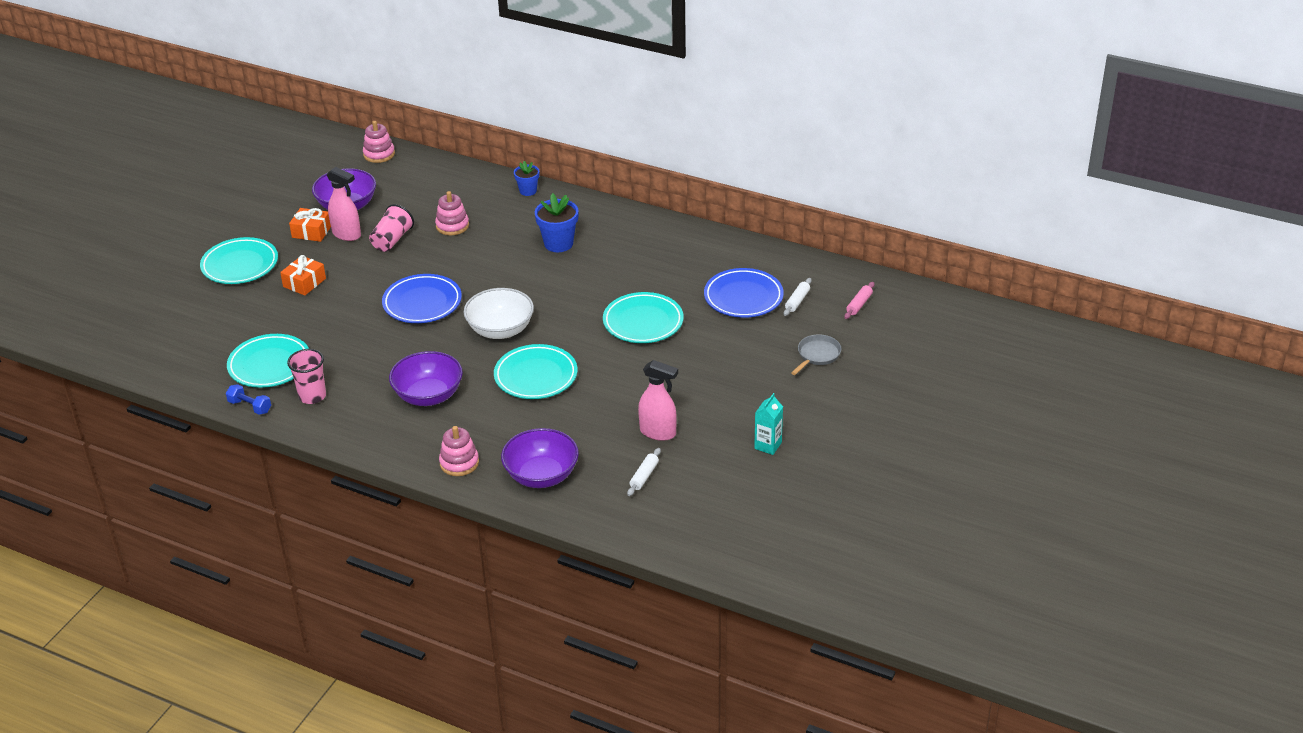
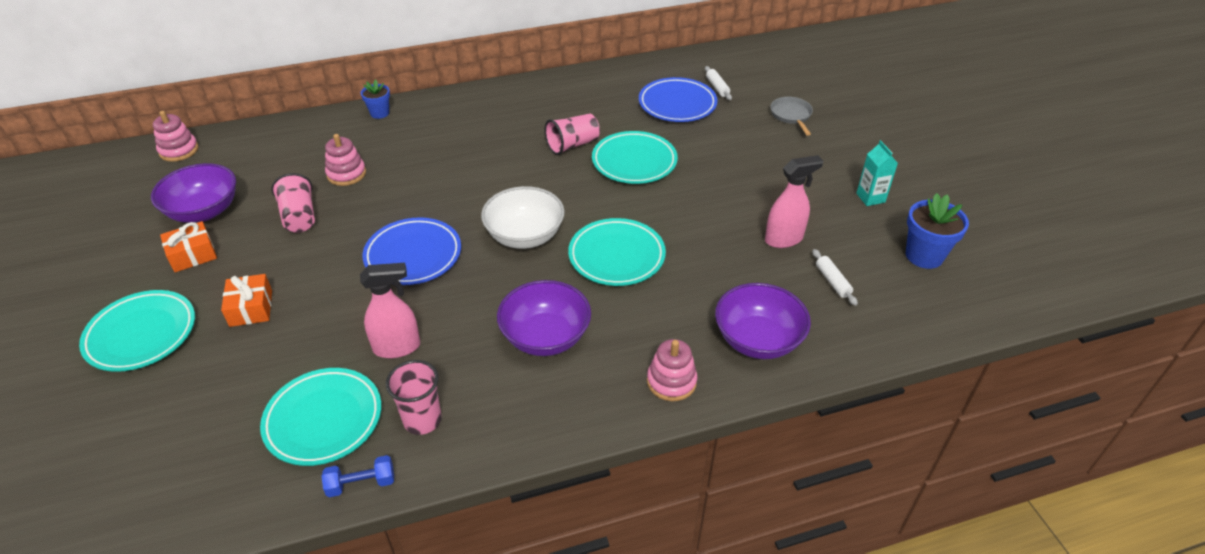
camera: 45 degrees left, 5 degrees up
pink spray bottle [327,167,361,241] -> pink spray bottle moved to [360,263,420,358]
blue flower pot [535,193,579,252] -> blue flower pot moved to [906,193,969,269]
pink rolling pin [844,282,874,319] -> none
none -> pink cup [545,114,600,155]

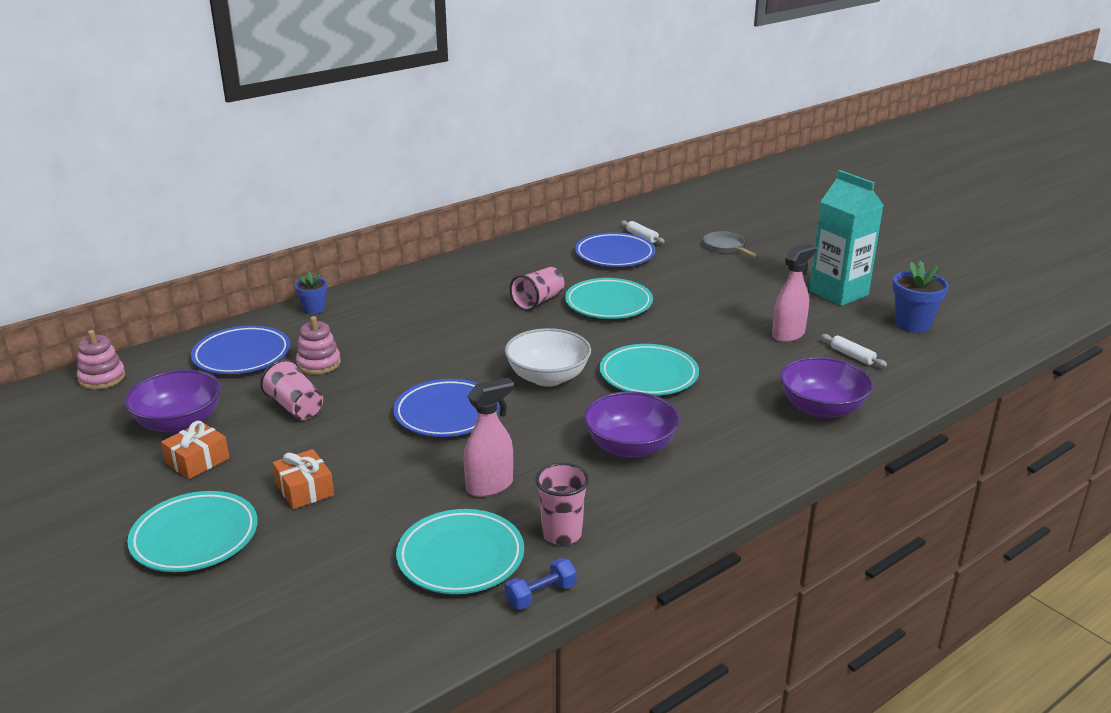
camera: 20 degrees left, 15 degrees down
pink stacking toy [647,339,697,401] -> none
turquoise carton [856,140,898,206] -> turquoise carton [809,170,883,306], size x2.05
none -> blue plate [191,325,290,374]

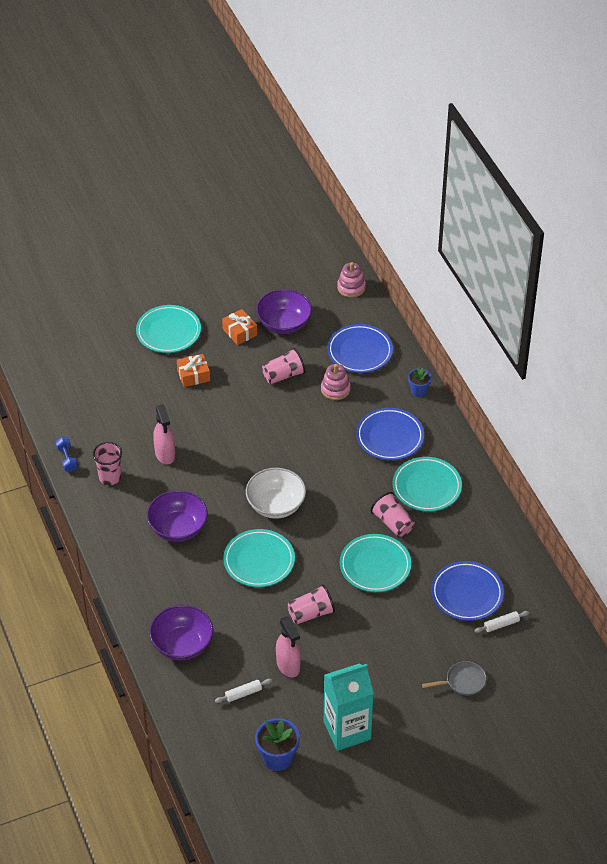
camera: 105 degrees right, 20 degrees up
blue plate [393,379,499,437] -> blue plate moved to [356,408,424,460]
turquoise plate [396,509,524,594] -> turquoise plate moved to [393,457,462,512]
none -> pink cup [287,584,335,624]

